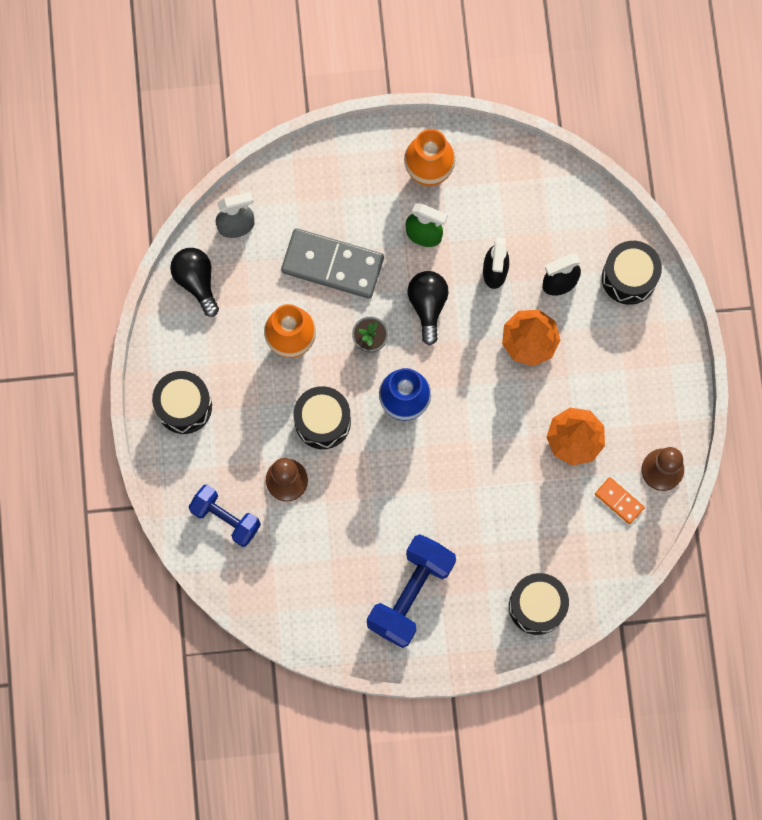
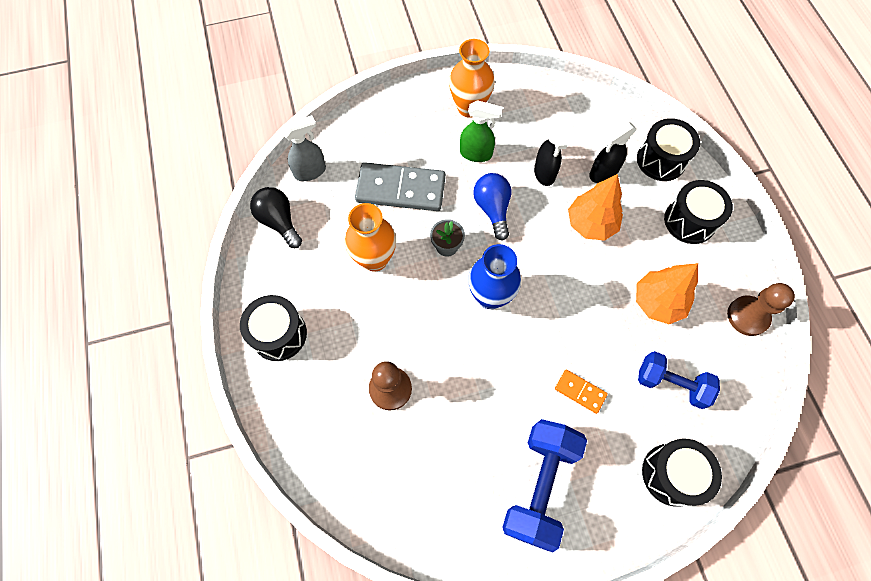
camera: 10 degrees left, 10 degrees down
blue dumbbell [189,485,261,547] -> blue dumbbell moved to [638,351,720,409]
black drum [294,386,351,449] -> black drum moved to [664,180,733,244]
black light bulb [408,271,449,345] -> blue light bulb [473,173,511,241]
orange domino [595,477,645,524] -> orange domino moved to [555,370,608,414]

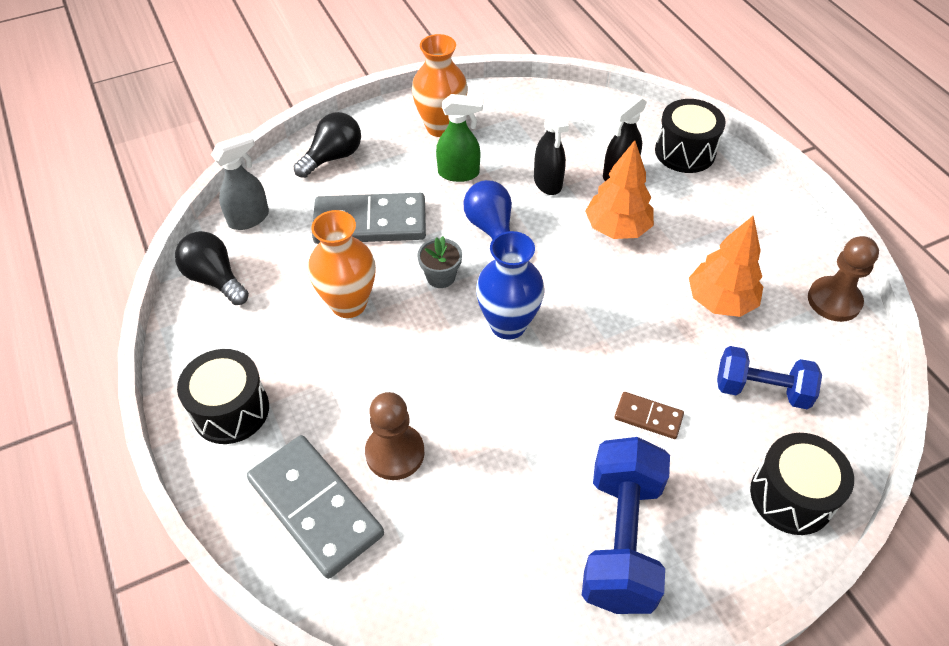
camera: 10 degrees left, 15 degrees down
orange domino [555,370,608,414] -> brown domino [614,392,684,439]
black drum [664,180,733,244] -> none
none -> grey domino [247,435,384,579]
none -> black light bulb [294,112,361,178]

